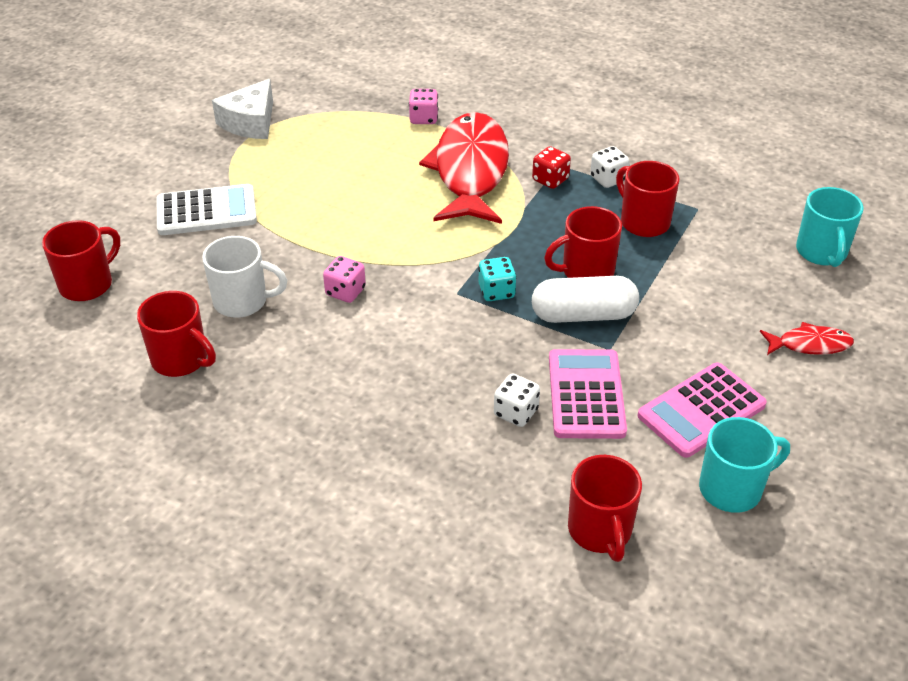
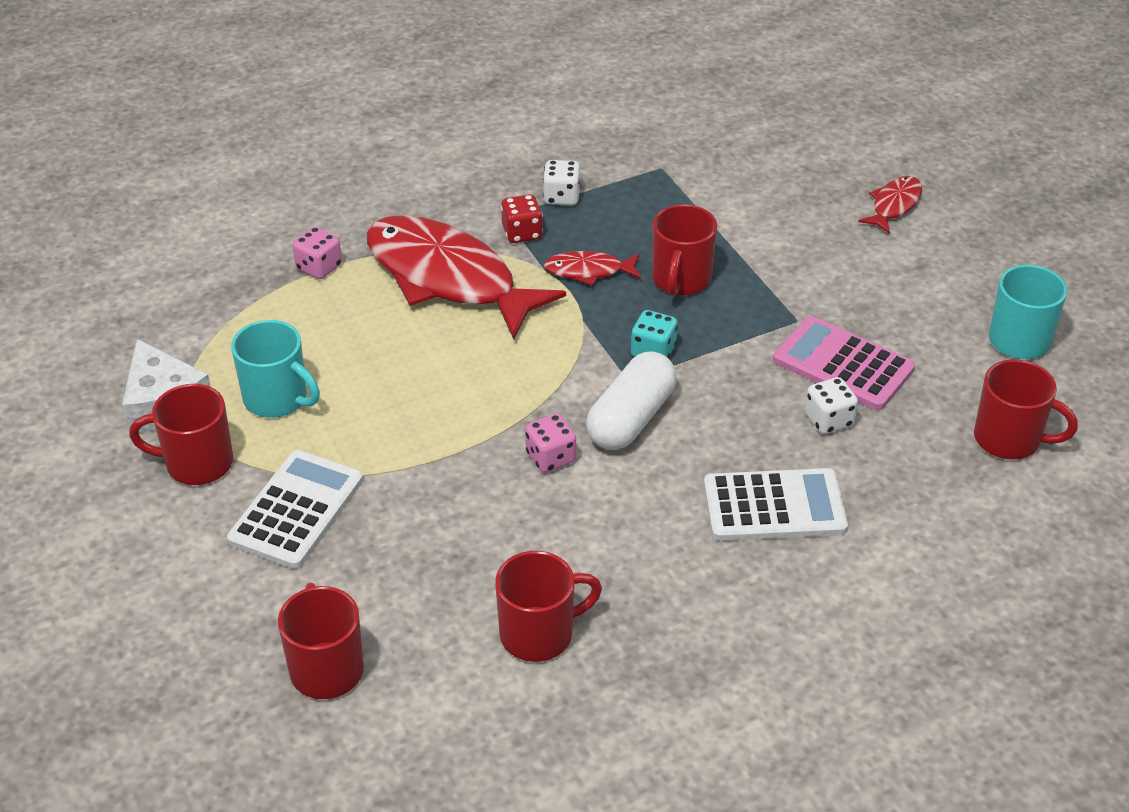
camera: 55 degrees left, 0 degrees up
white mug [202,236,287,318] -> none
white capsule [532,276,639,323] -> white capsule moved to [586,351,677,450]
red mug [616,161,679,237] -> red mug moved to [129,384,233,485]
pink calculator [638,363,767,458] -> none
turquoise mug [796,187,864,267] -> turquoise mug moved to [231,320,320,418]
none -> red fish [544,251,641,286]
none -> white calculator [704,468,848,541]

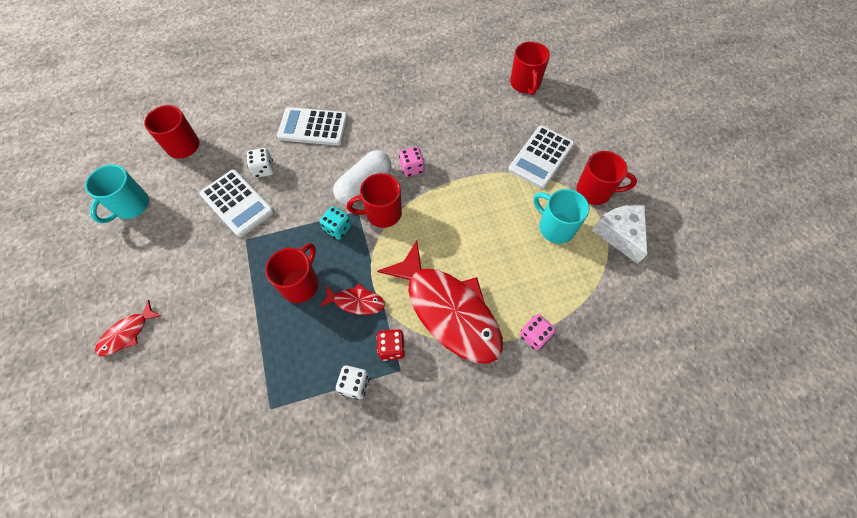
camera: 170 degrees left, 20 degrees up
red mug [495,551,602,662] -> red mug moved to [347,173,402,228]
pink calculator [773,316,915,410] -> white calculator [199,169,274,237]

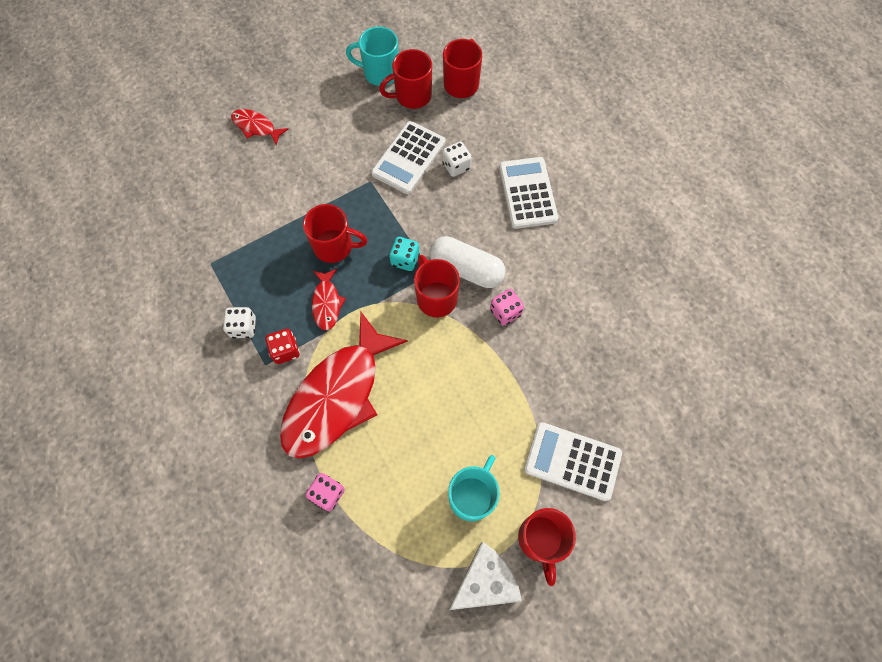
camera: 75 degrees right, 5 degrees up
red mug [510,41,550,95] -> red mug moved to [379,49,432,109]

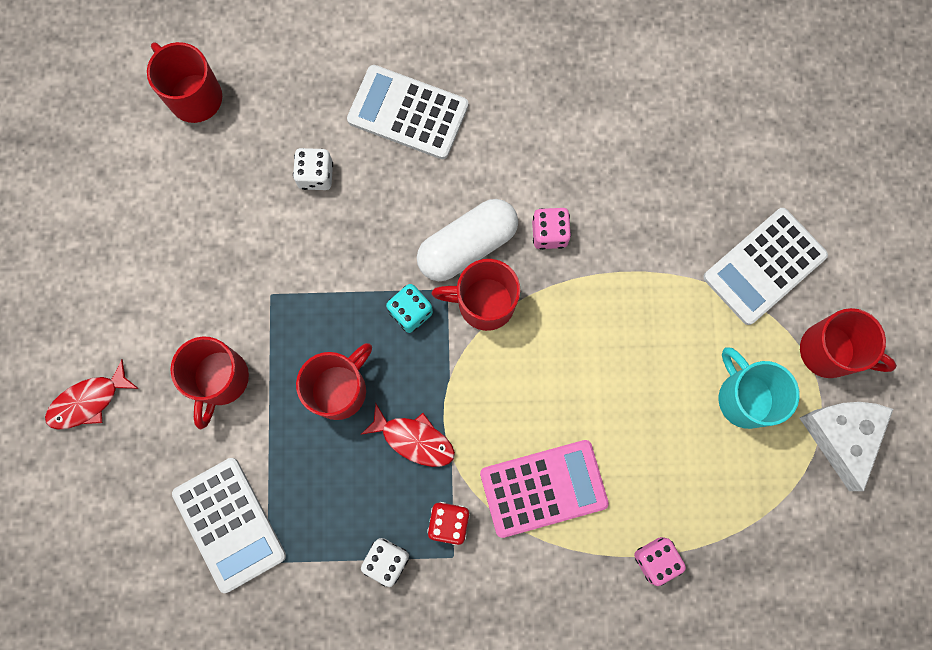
camera: 60 degrees left, 10 degrees up
red fish [280,312,408,459] -> pink calculator [480,440,609,538]
turquoise mug [346,27,399,86] -> none
white calculator [371,121,445,194] -> white calculator moved to [172,458,286,593]
red mug [379,49,432,109] -> red mug moved to [170,336,249,429]

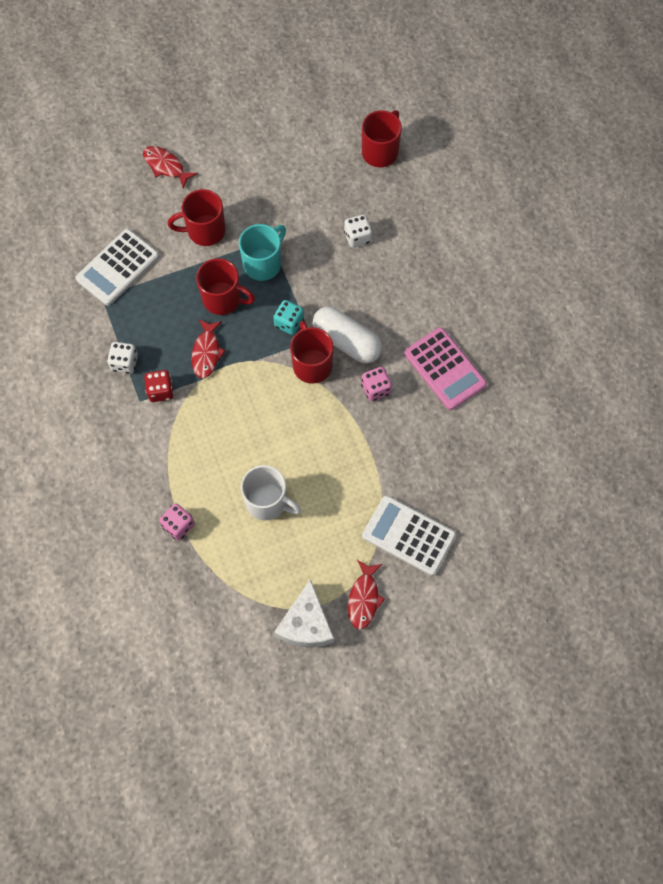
camera: 70 degrees right, 10 degrees down
white calculator [347,65,468,159] -> none
pink calculator [480,440,609,538] -> pink calculator moved to [404,327,487,410]
turquoise mug [719,347,800,429] -> turquoise mug moved to [239,224,286,281]
red mug [800,308,897,378] -> red fish [348,560,385,630]
white cheese [800,402,893,491] -> white cheese turned 120 degrees clockwise [274,579,334,648]
none -> white mug [241,465,301,521]

